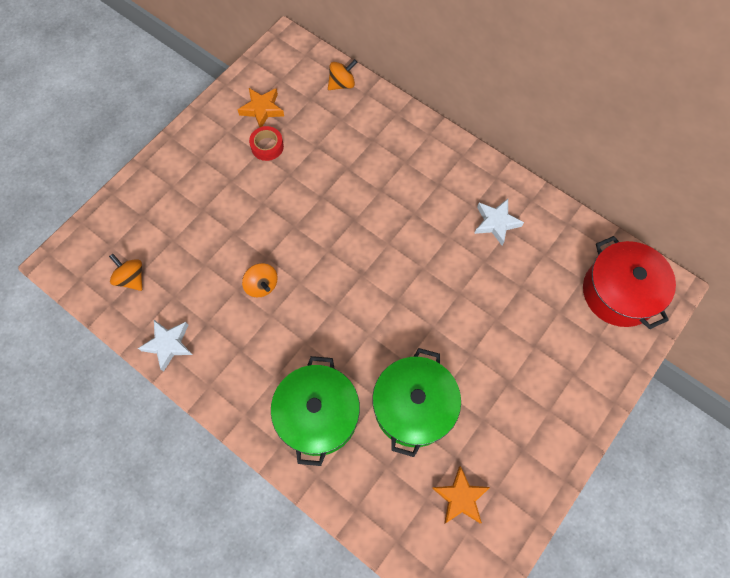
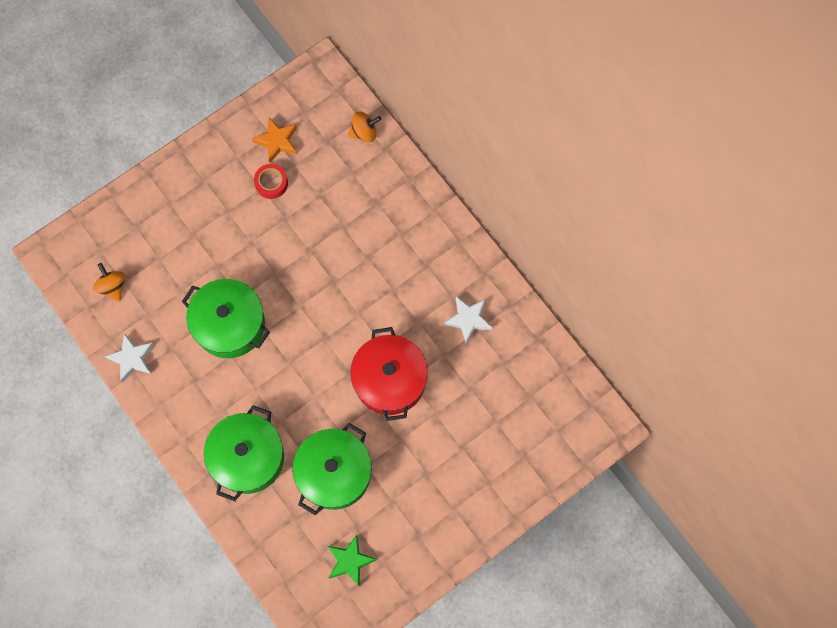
camera: 15 degrees right, 5 degrees up
orange spinning top [242,263,278,297] -> green pot [181,279,270,358]
orange star [432,466,490,523] -> green star [328,535,377,587]
red pot [583,236,676,329] -> red pot moved to [350,327,428,421]

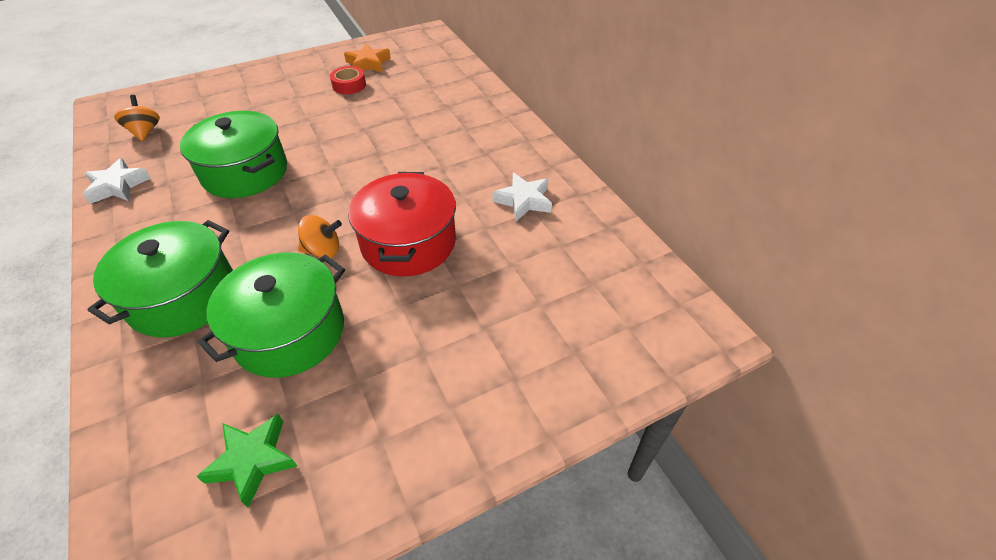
camera: 10 degrees right, 25 degrees down
orange spinning top [348,111,381,142] -> orange spinning top moved to [298,215,342,258]

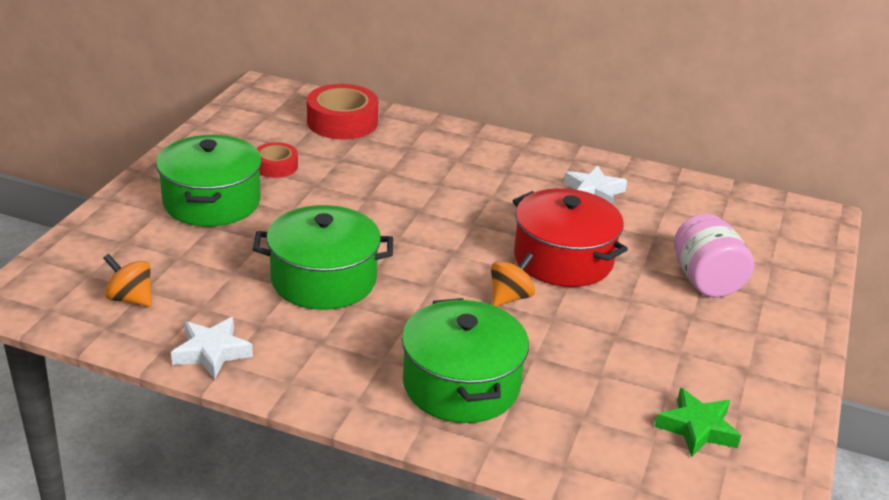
camera: 45 degrees left, 15 degrees down
green pot [197,252,345,378] -> green pot moved to [156,135,262,227]
orange star [344,43,391,72] -> none
none -> red tape [307,84,378,140]
none -> pink jar [674,214,754,298]

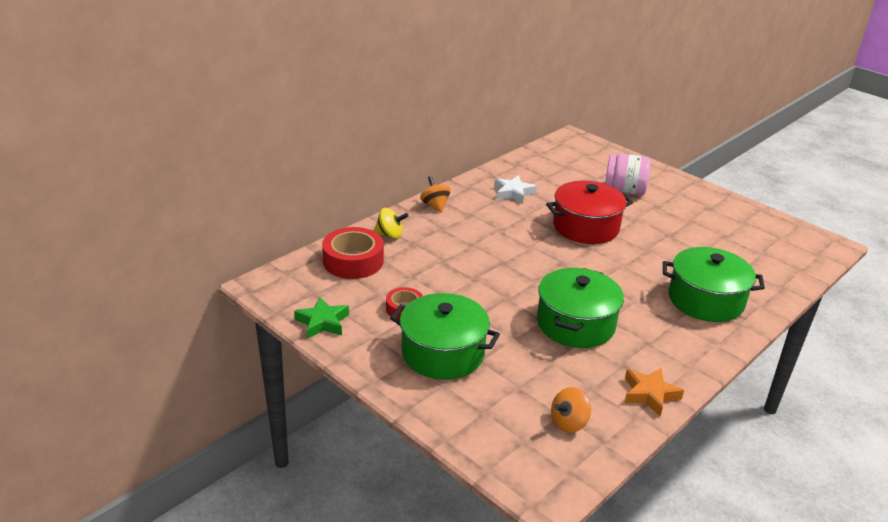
camera: 65 degrees left, 0 degrees up
white star [171,317,253,379] -> orange star [624,368,684,417]
orange spinning top [491,253,535,307] -> orange spinning top moved to [420,176,451,213]
green star [655,388,741,457] -> green star moved to [294,297,349,339]
none -> yellow spinning top [374,208,408,239]

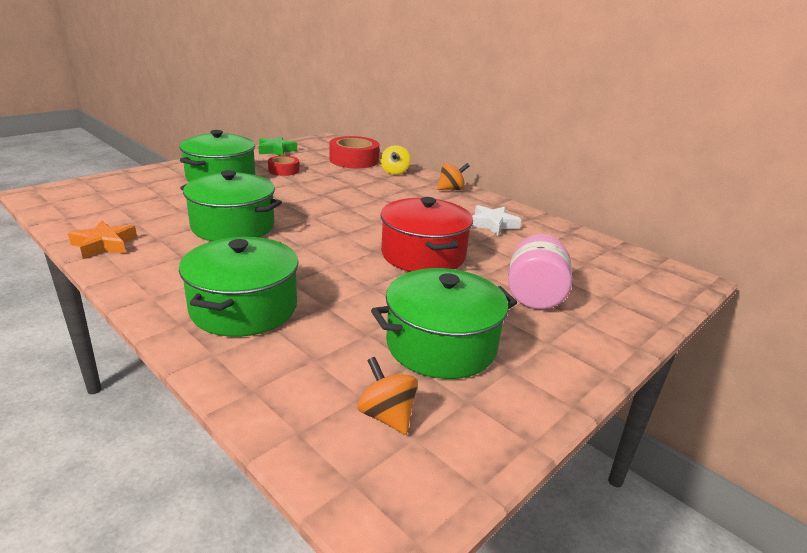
camera: 90 degrees right, 5 degrees down
orange spinning top [551,387,591,433] -> orange spinning top moved to [357,357,418,435]
none -> green pot [371,268,517,379]

